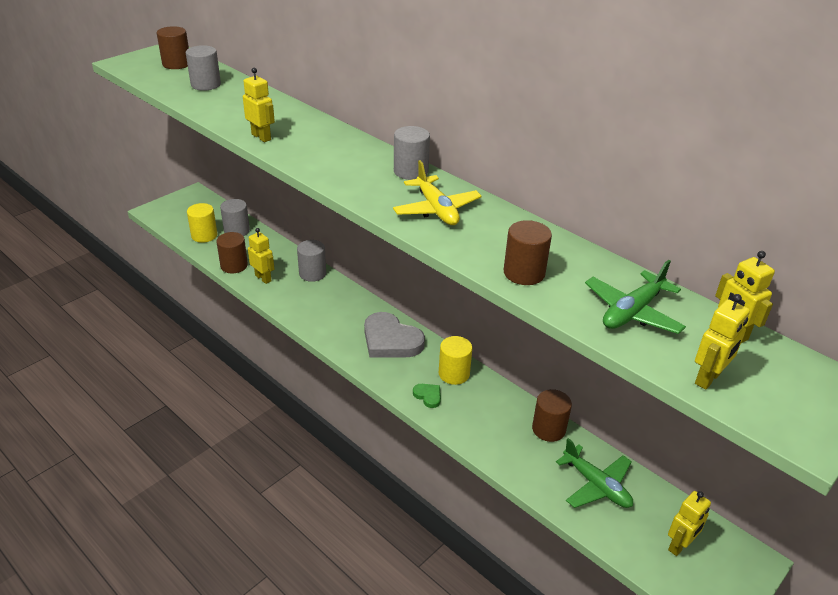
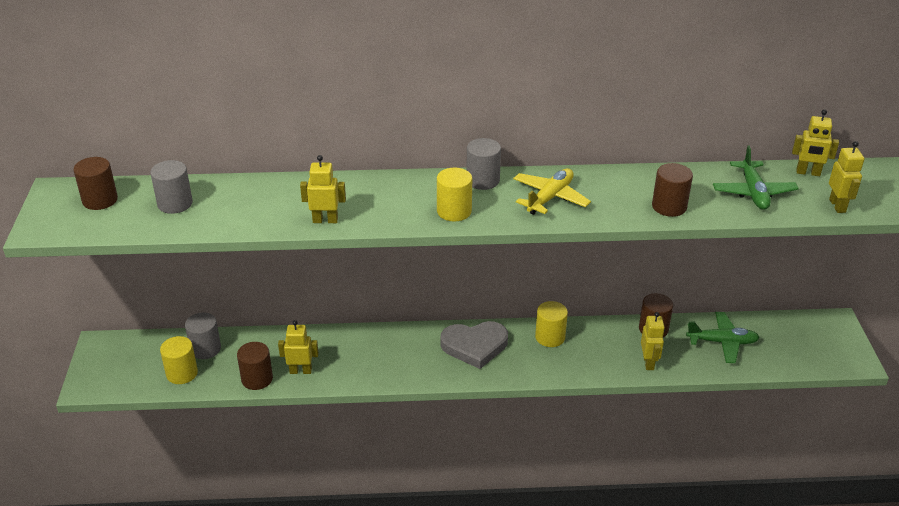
camera: 45 degrees left, 0 degrees up
grey cylinder [297,240,326,282] -> none
yellow plane [393,160,482,225] -> yellow plane turned 75 degrees counterclockwise [513,168,591,215]
green heart [413,384,441,408] -> none
yellow robot [668,491,711,556] -> yellow robot moved to [641,312,665,370]
none -> yellow cylinder [437,168,472,221]

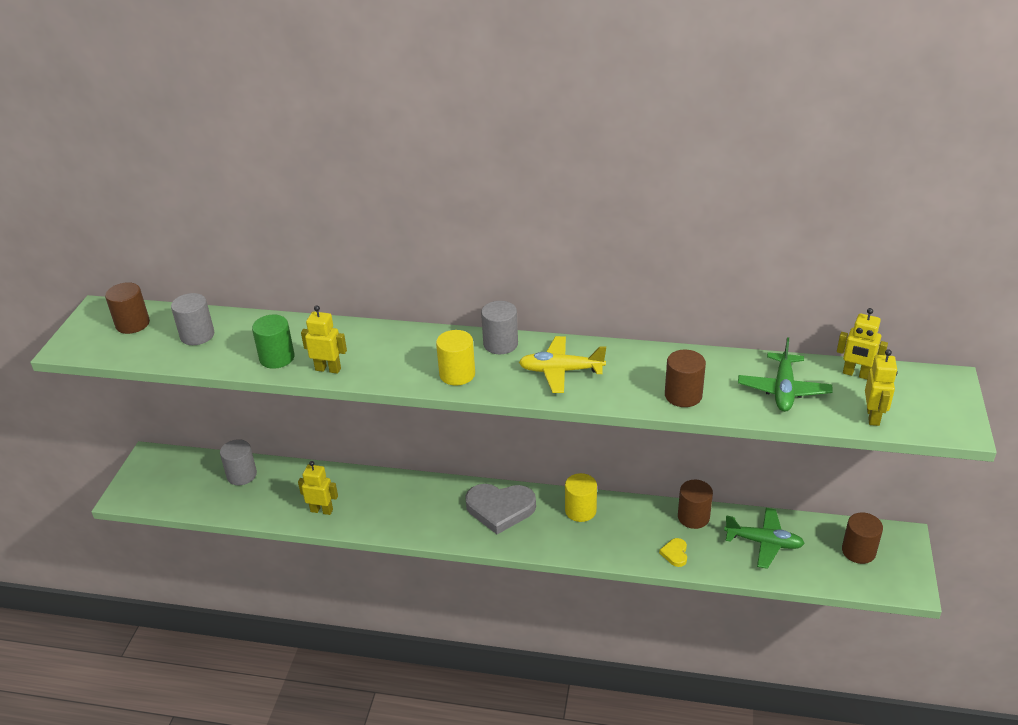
camera: 15 degrees right, 0 degrees up
yellow cylinder [160,336,198,384] -> none
brown cylinder [237,342,273,390] -> brown cylinder moved to [842,512,883,564]
yellow plane [513,168,591,215] -> yellow plane turned 135 degrees counterclockwise [519,336,606,393]
yellow robot [641,312,665,370] -> yellow heart [659,538,687,567]
none -> green cylinder [252,315,295,369]

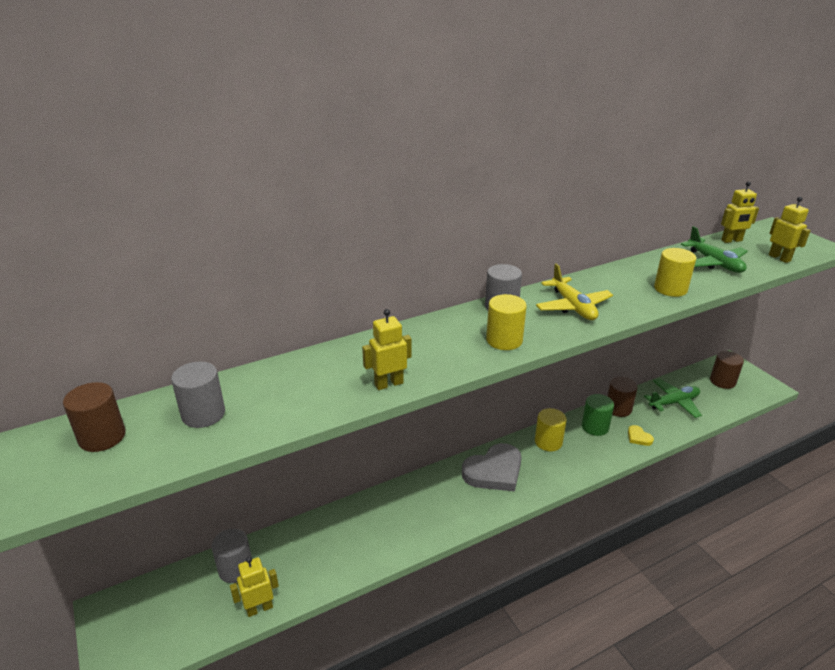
camera: 40 degrees left, 5 degrees down
green cylinder [252,315,295,369] -> green cylinder moved to [582,394,614,436]
yellow robot [298,461,338,515] -> yellow robot moved to [230,557,279,617]
yellow plane [519,336,606,393] -> yellow plane turned 75 degrees counterclockwise [536,263,613,320]
brown cylinder [665,349,706,407] -> yellow cylinder [654,248,696,297]

